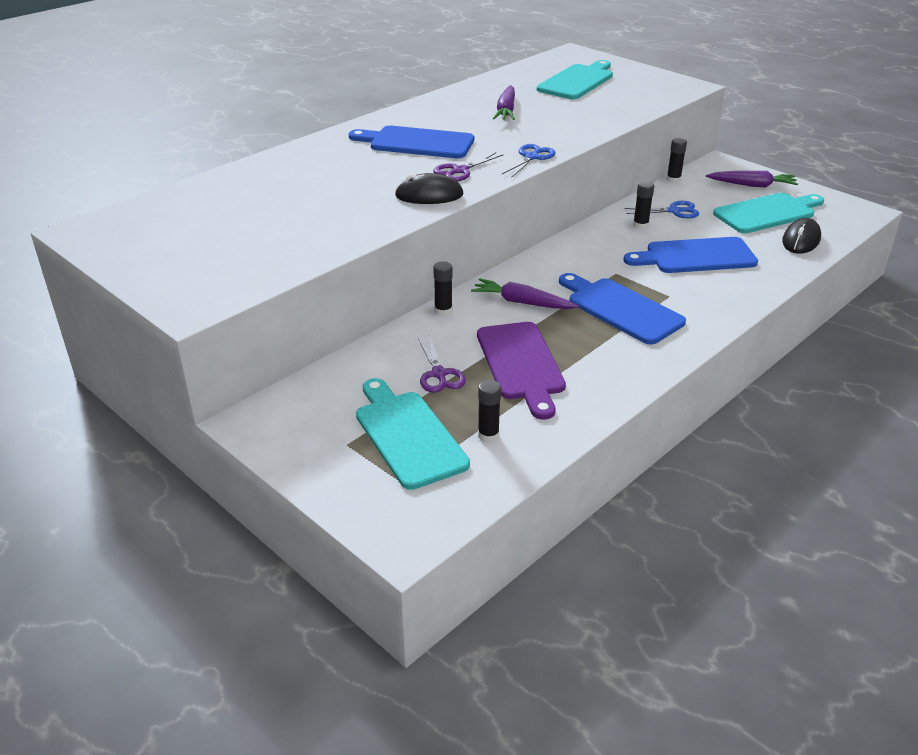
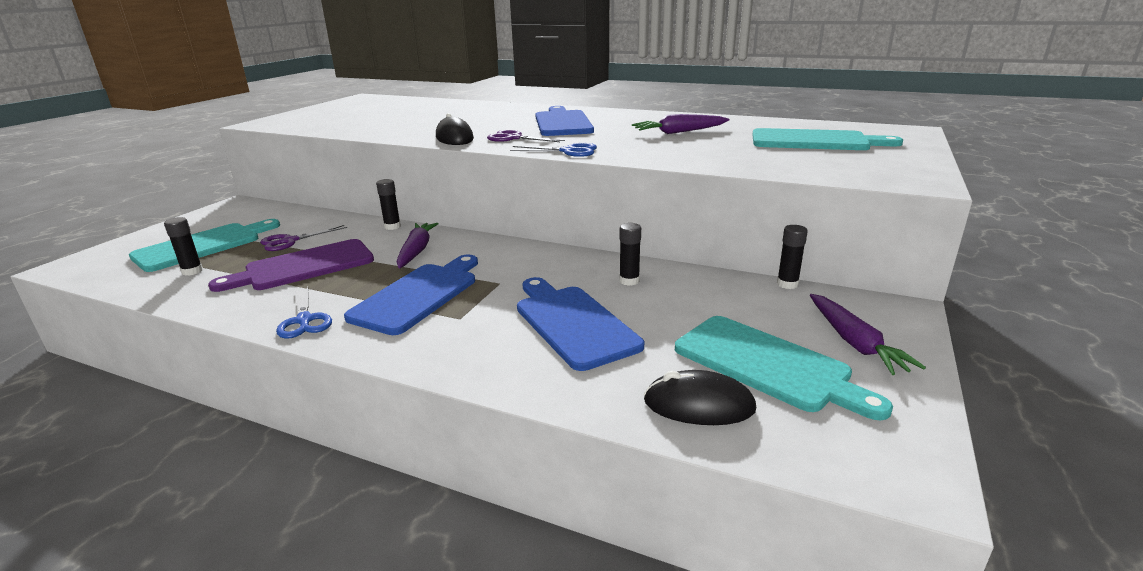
camera: 70 degrees right, 10 degrees down
blue scissors [624,201,699,218] -> blue scissors moved to [276,287,332,339]

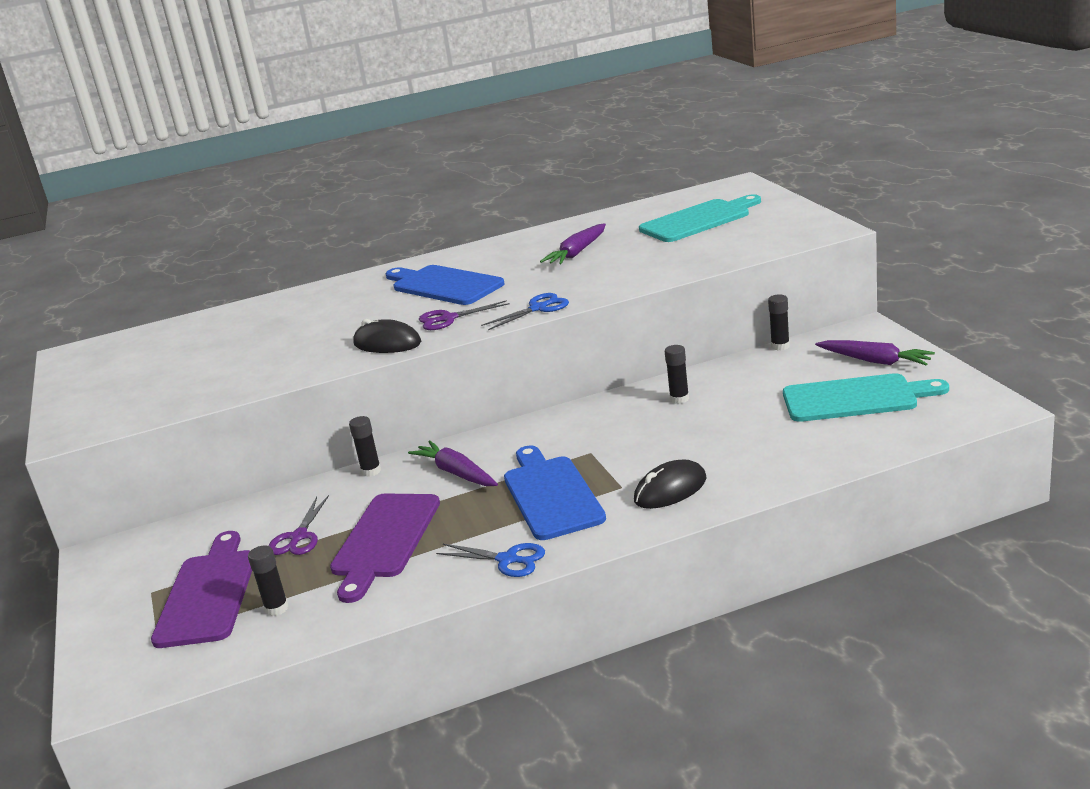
camera: 40 degrees left, 0 degrees up
turquoise cutting board [129,219,280,272] -> purple cutting board [151,531,252,648]
blue cutting board [517,277,644,371] -> none
black mouse [644,370,756,425] -> black mouse moved to [634,460,707,509]

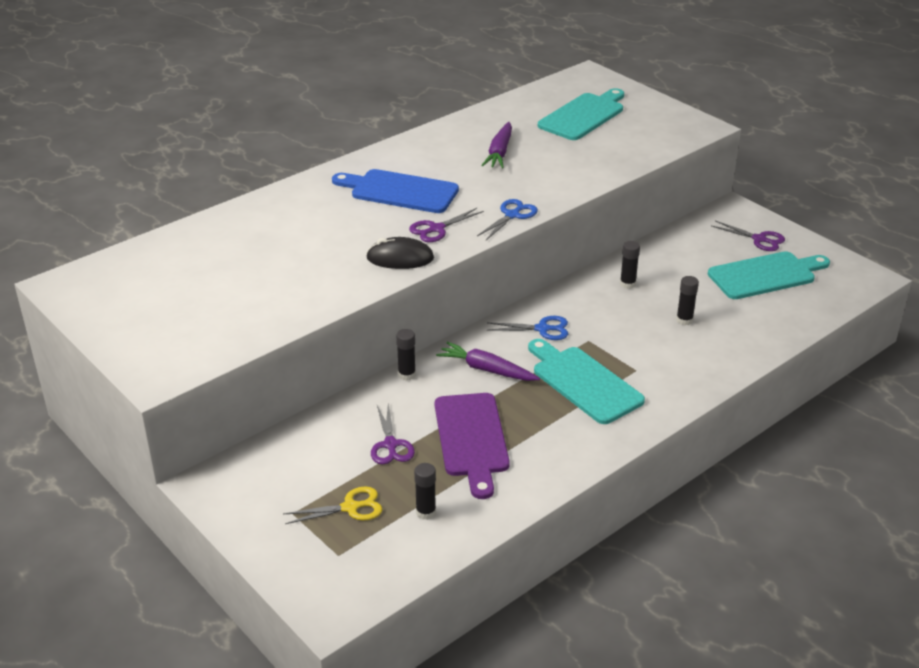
camera: 25 degrees left, 10 degrees up
purple cutting board [151,531,252,648] -> yellow scissors [283,487,382,524]
blue scissors [436,543,545,577] -> blue scissors moved to [487,316,568,340]
blue cutting board [504,445,606,540] -> turquoise cutting board [528,339,645,424]
black mouse [634,460,707,509] -> none
black glue stick [768,295,790,350] -> black glue stick moved to [676,276,699,325]
purple carrot [815,340,935,366] -> purple scissors [712,221,785,251]

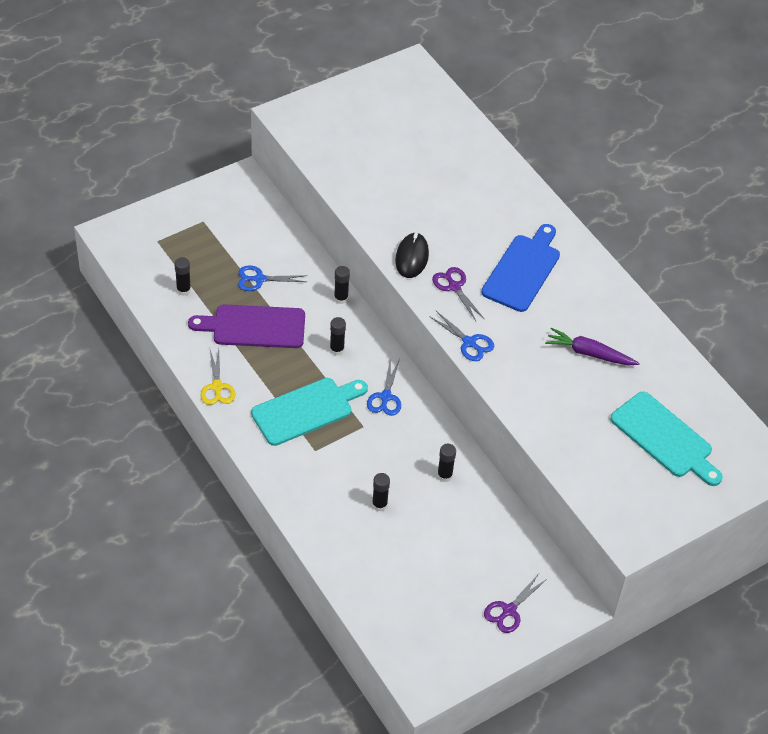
camera: 95 degrees right, 15 degrees up
yellow scissors [283,487,382,524] -> yellow scissors moved to [200,349,235,405]
purple scissors [371,404,415,464] -> blue scissors [238,265,307,291]
purple carrot [436,342,540,381] -> black glue stick [330,317,346,355]
turquoise cutting board [708,251,830,299] -> none

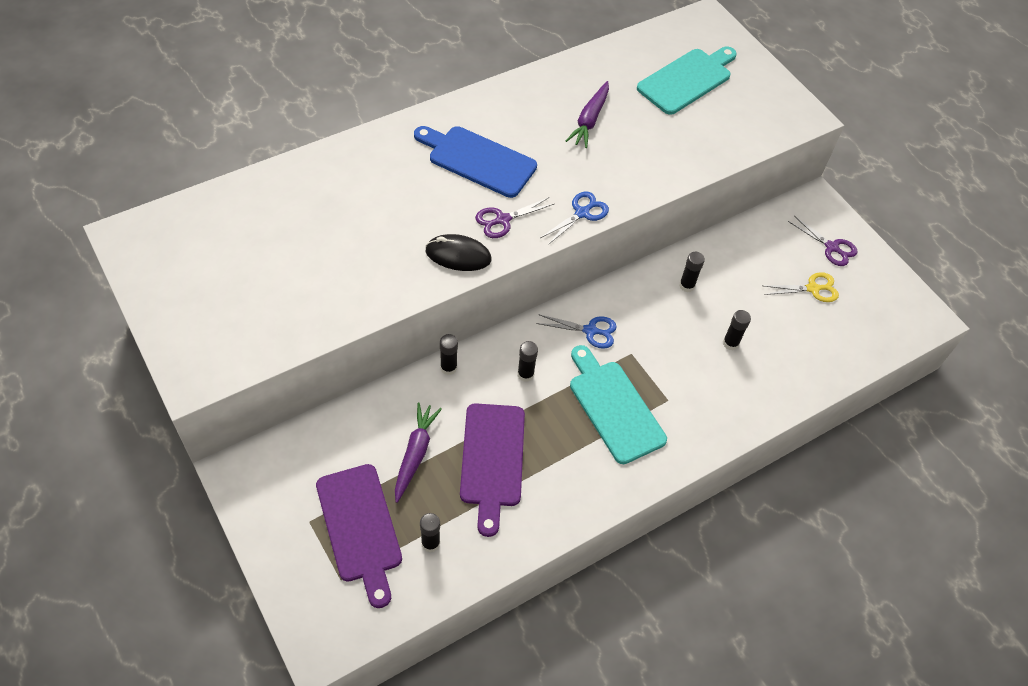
camera: 90 degrees left, 5 degrees up
yellow scissors [200,349,235,405] -> yellow scissors moved to [764,272,839,302]
blue scissors [238,265,307,291] -> purple carrot [395,403,442,503]
none -> purple cutting board [316,464,402,608]

